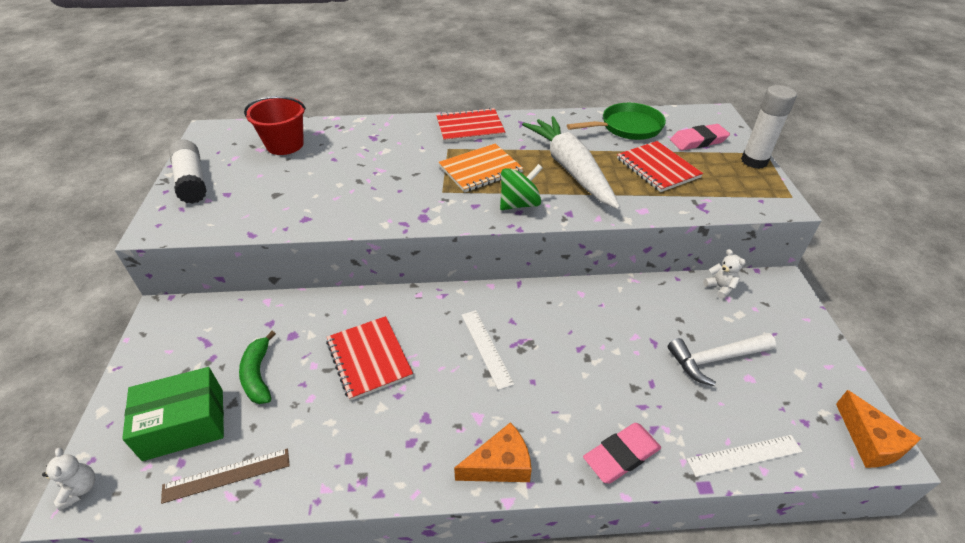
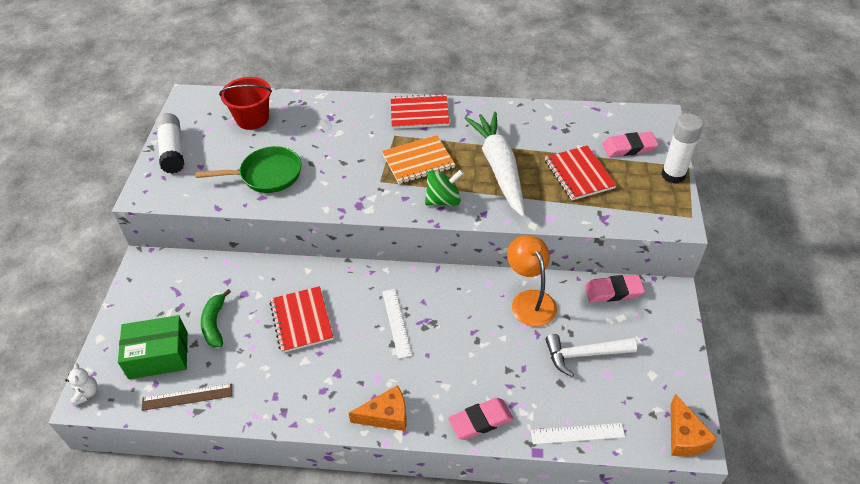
camera: 10 degrees right, 5 degrees up
green pan [567,103,666,140] -> green pan moved to [195,146,301,193]
white teddy bear [703,249,746,299] -> pink eraser [585,275,645,302]
none -> orange lamp [507,235,557,327]

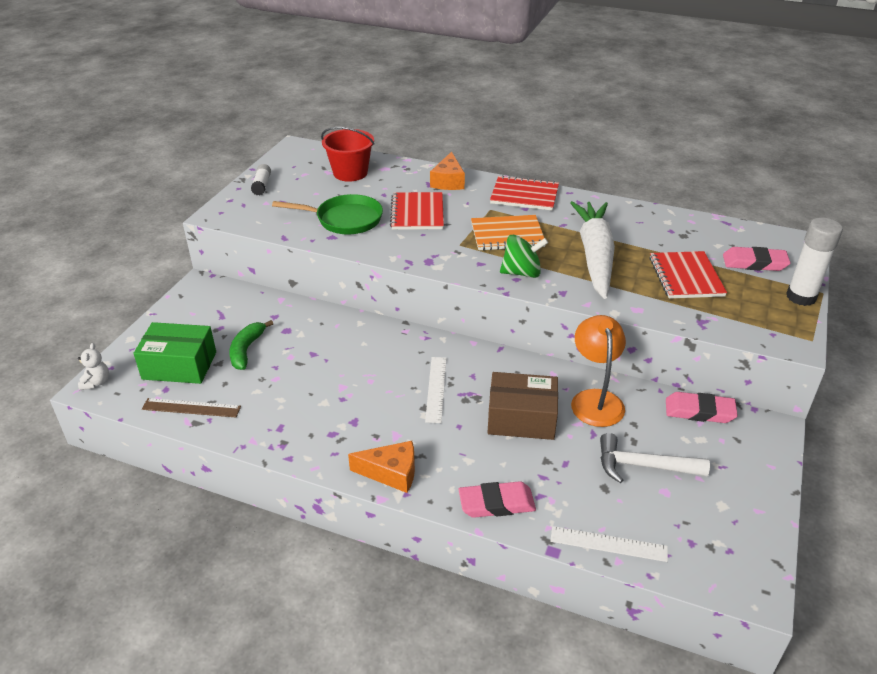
camera: 15 degrees right, 10 degrees down
white glue stick [155,113,184,174] -> white glue stick [251,164,271,196], size x0.58
red notebook [270,286,333,353] -> red notebook moved to [390,192,444,230]
orange cheese [671,394,717,457] -> orange cheese moved to [430,152,465,190]
none -> brown box [488,372,558,440]

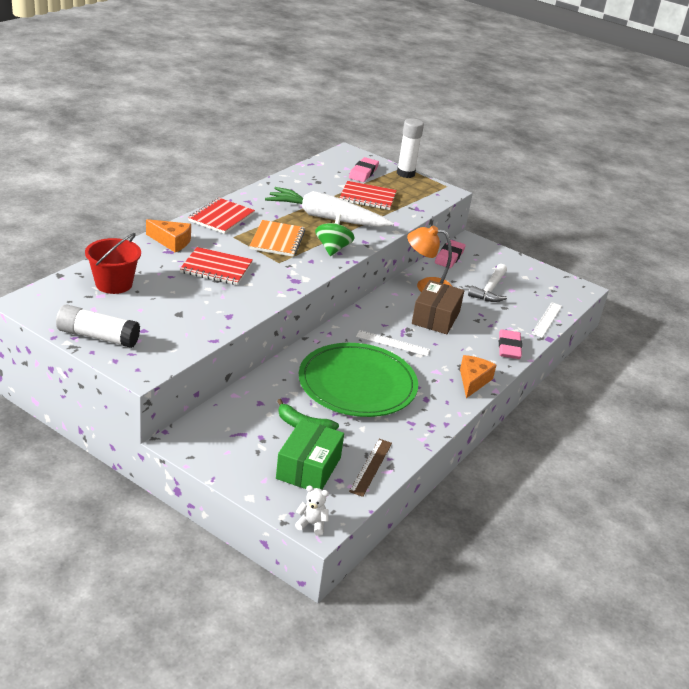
camera: 80 degrees left, 5 degrees down
white glue stick [251,164,271,196] -> white glue stick [56,305,140,348], size x1.72
green pan [272,194,383,234] -> none
none -> green plate [299,343,418,417]

